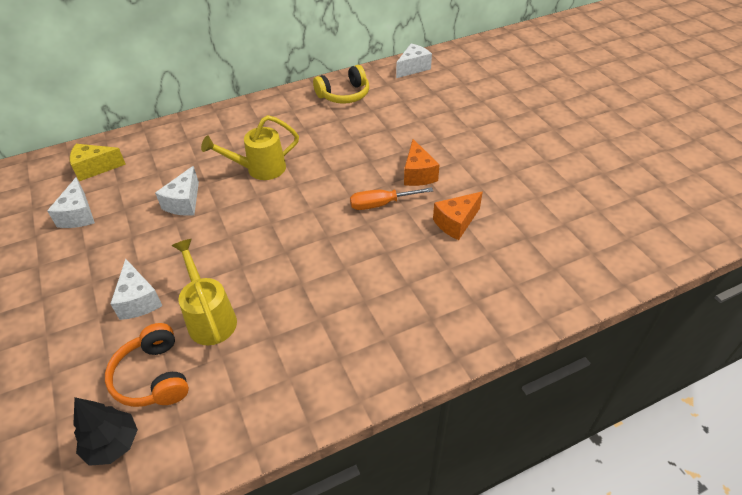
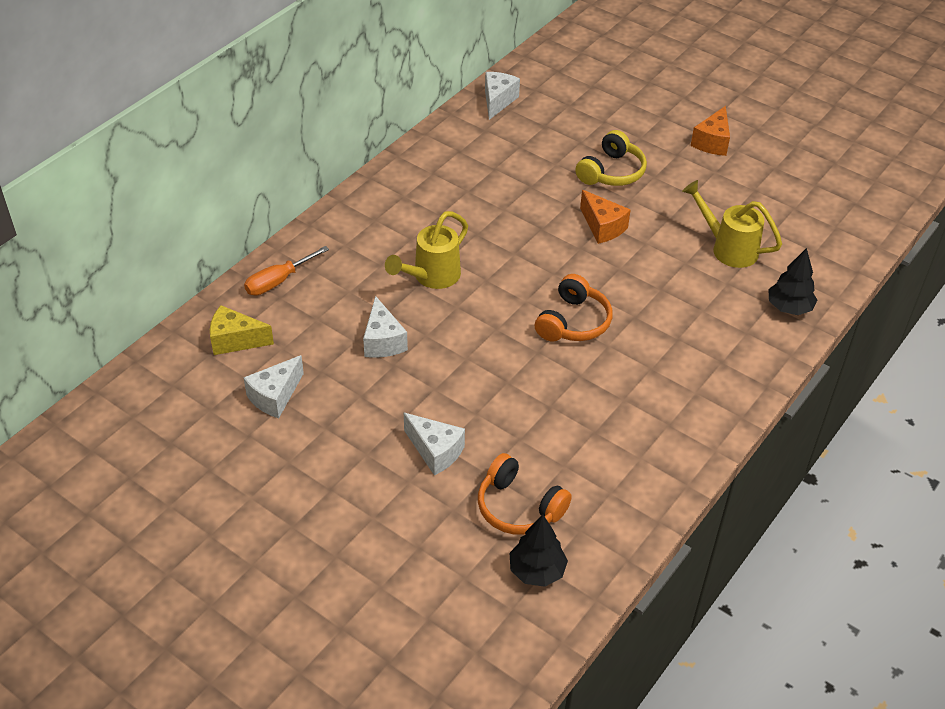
camera: 30 degrees left, 0 degrees up
white cheese [47,177,95,228] -> white cheese turned 75 degrees clockwise [243,355,304,418]
yellow cheese [70,144,126,181] -> yellow cheese turned 45 degrees clockwise [210,305,274,355]
yellow watering can [172,239,237,345] -> yellow watering can moved to [682,180,782,268]
yellow headphones [313,65,369,104] -> yellow headphones moved to [575,130,647,186]
orange screwdriver [350,187,433,210] -> orange screwdriver moved to [244,246,329,295]
orange cheese [433,192,483,240] -> orange cheese moved to [691,106,730,156]
none -> orange headphones [535,274,612,342]
none -> black tree [768,248,817,315]

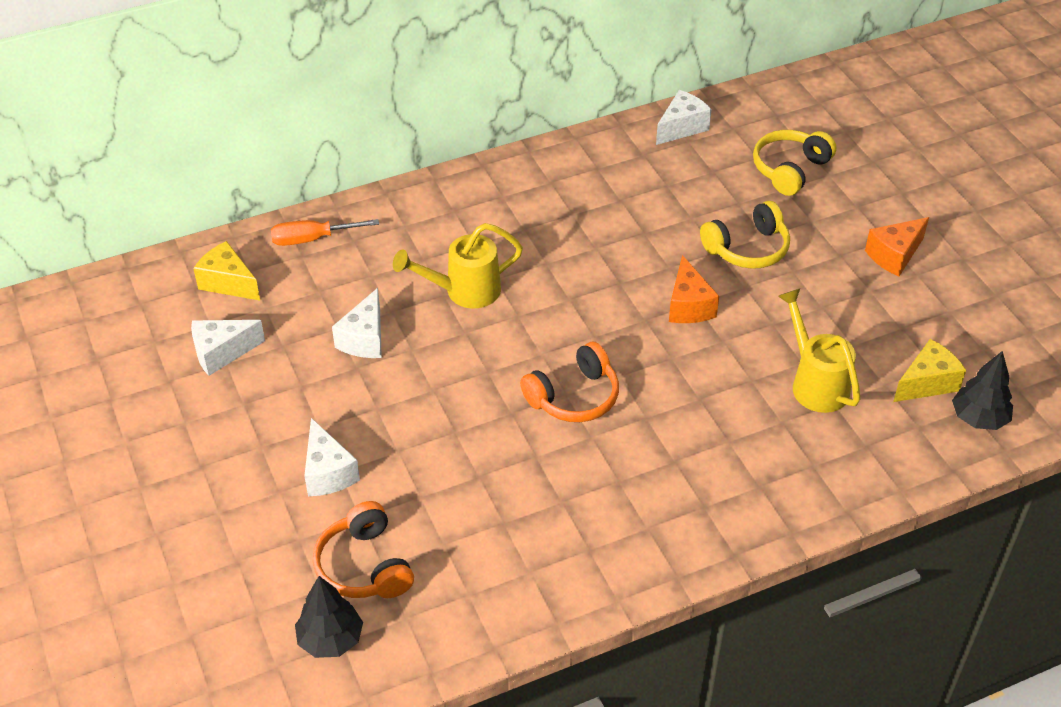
camera: 30 degrees right, 0 degrees up
black tree [768,248,817,315] -> black tree moved to [952,351,1013,430]
none -> yellow headphones [753,130,836,196]
none -> yellow cheese [893,339,966,402]

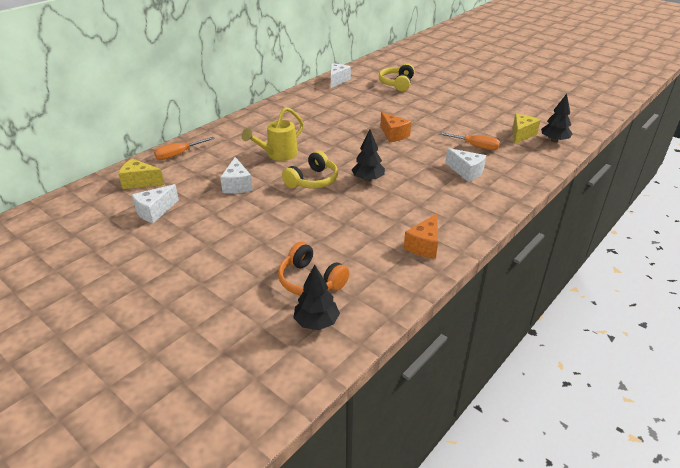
camera: 25 degrees left, 10 degrees down
white cheese [304,418,360,496] -> white cheese moved to [446,148,486,182]
orange headphones [520,342,619,422] -> black tree [352,130,385,182]
yellow headphones [700,201,790,269] -> yellow headphones moved to [282,151,338,188]
yellow watering can [778,289,860,413] -> orange screwdriver [439,132,500,150]
orange cheese [865,217,929,276] -> orange cheese moved to [404,214,438,259]

